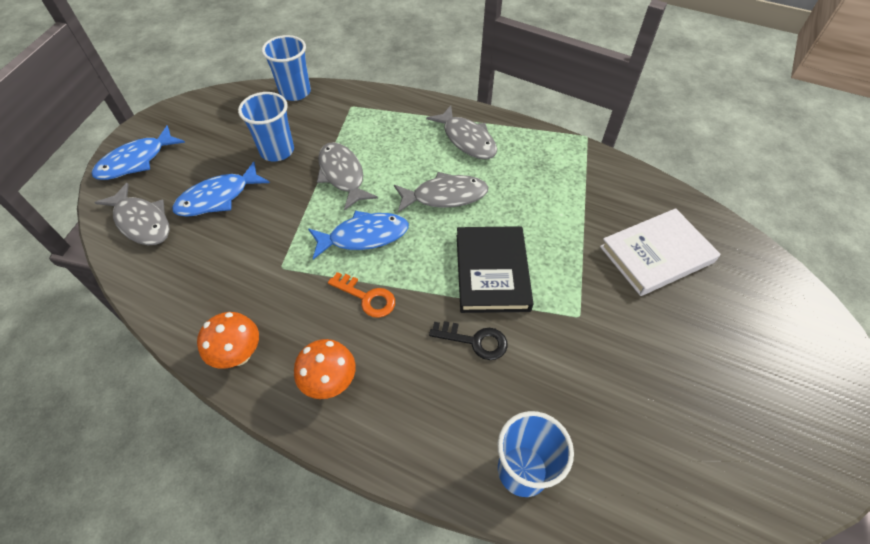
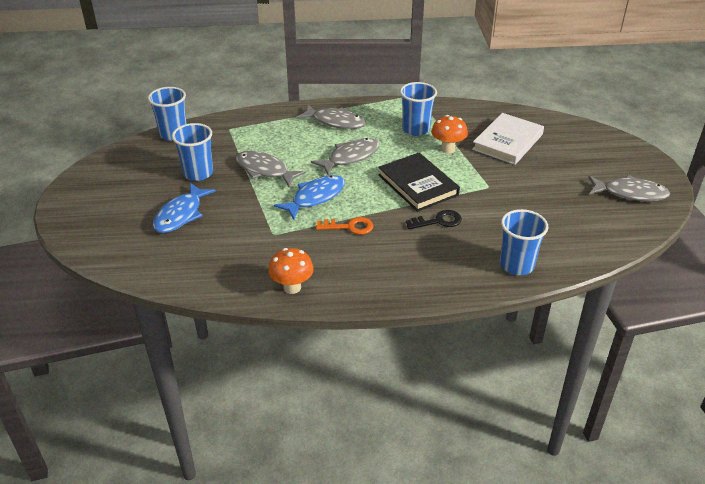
camera: 30 degrees left, 15 degrees down
blue fish [92,126,185,180] -> none
grey fish [94,183,170,245] -> grey fish moved to [588,175,670,201]
orange mushroom [294,339,356,399] -> orange mushroom moved to [431,115,468,154]
none -> blue cup [400,82,437,136]

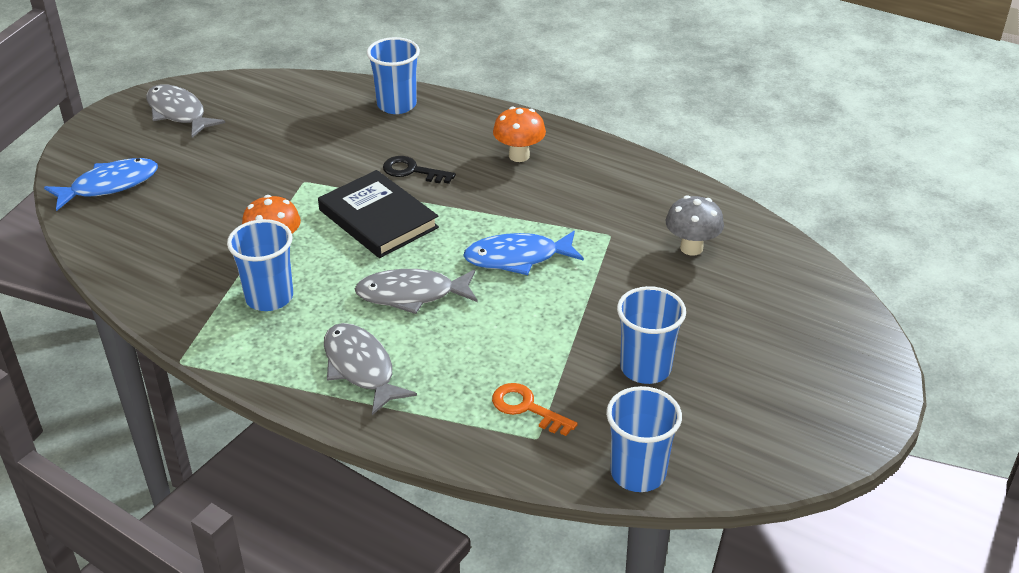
camera: 145 degrees left, 0 degrees up
blue fish [153,183,216,233] -> blue fish moved to [44,158,158,211]
grey fish [236,151,306,187] -> none
orange mushroom [268,248,314,294] -> orange mushroom moved to [493,107,546,162]
orange key [316,217,374,235] -> orange key moved to [492,383,578,436]
black book [378,153,460,212] -> black book turned 45 degrees counterclockwise [318,170,439,258]
white book [472,113,544,165] -> none
none -> grey mushroom [666,195,724,256]

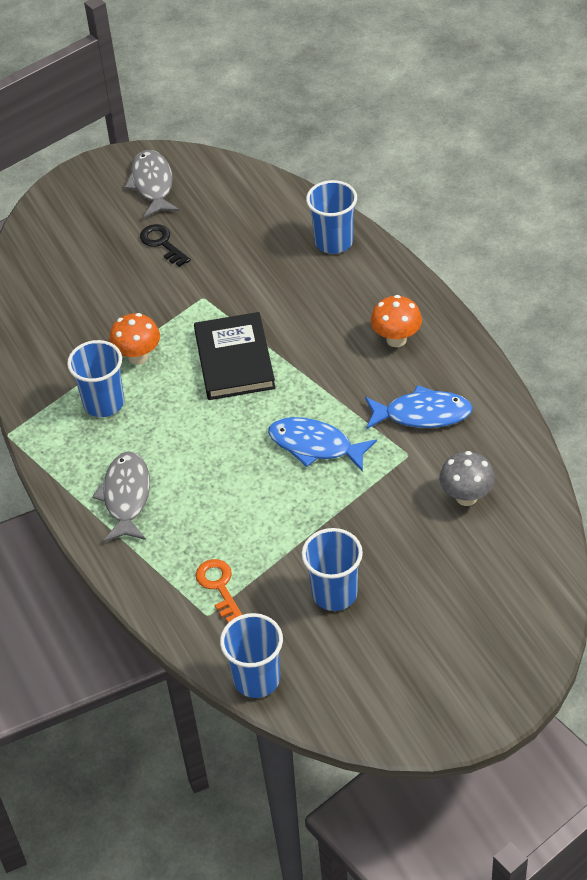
camera: 35 degrees right, 10 degrees up
blue fish [44,158,158,211] -> blue fish moved to [365,385,473,430]
grey fish [355,269,477,314] -> none
black key [383,156,456,184] -> black key moved to [140,224,191,267]

